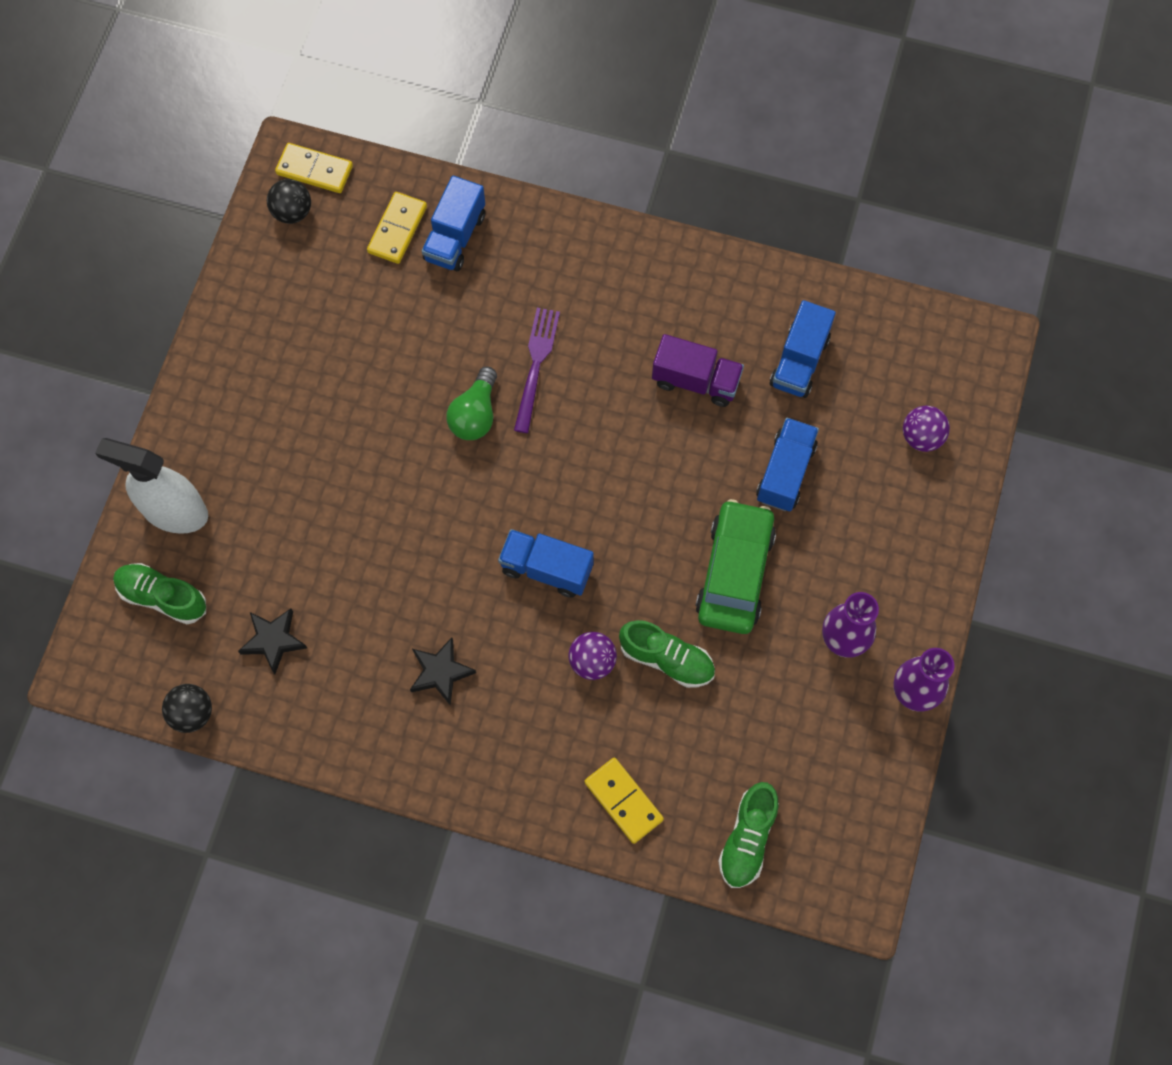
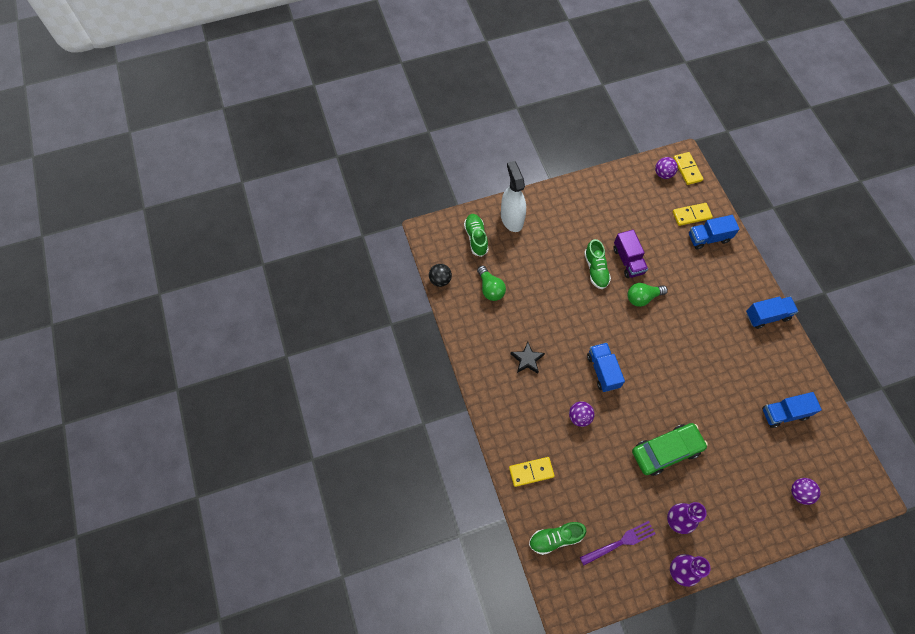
camera: 55 degrees right, 5 degrees down
black star [238,609,307,674] -> green light bulb [477,266,506,301]
black ball [267,179,311,224] -> purple ball [655,157,678,179]
purple fork [514,308,560,433] -> purple fork moved to [580,521,656,565]
yellow domino [584,758,664,844] -> yellow domino turned 60 degrees clockwise [509,457,555,487]
green shoe [619,620,715,688] -> green shoe moved to [584,239,611,289]
purple truck [652,334,744,407] -> purple truck moved to [613,230,648,278]
blue truck [756,418,819,511] -> blue truck moved to [746,297,798,329]

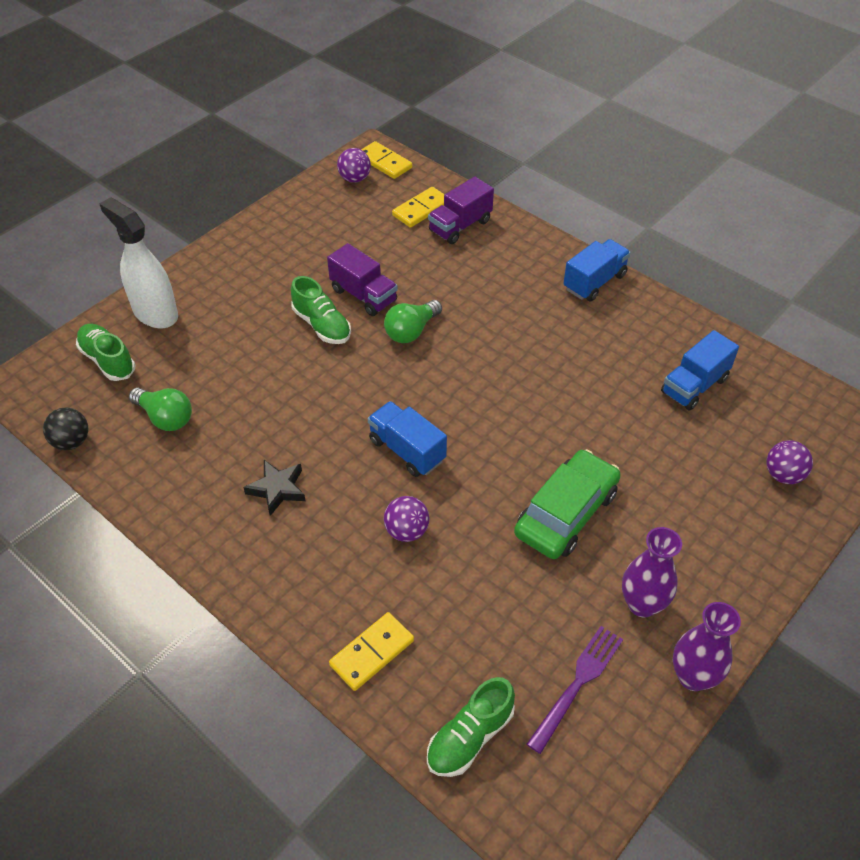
camera: 30 degrees left, 15 degrees down
blue truck [689,215,739,249] -> purple truck [428,177,494,244]

